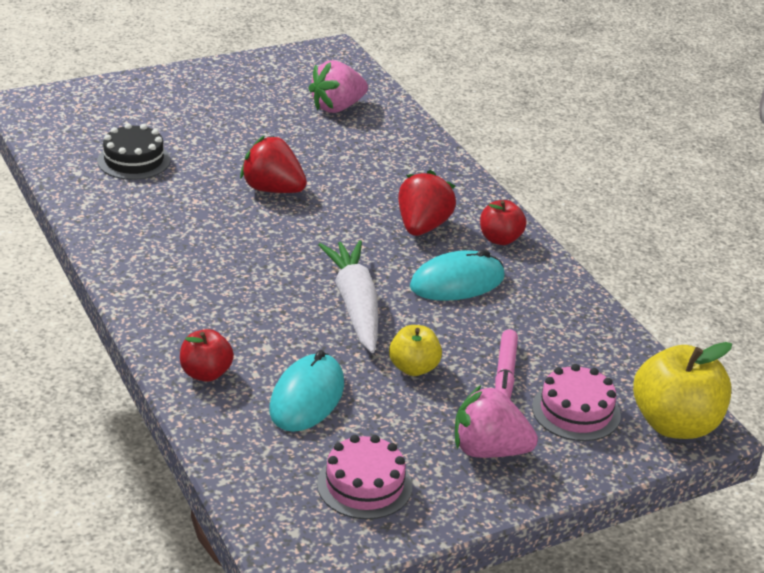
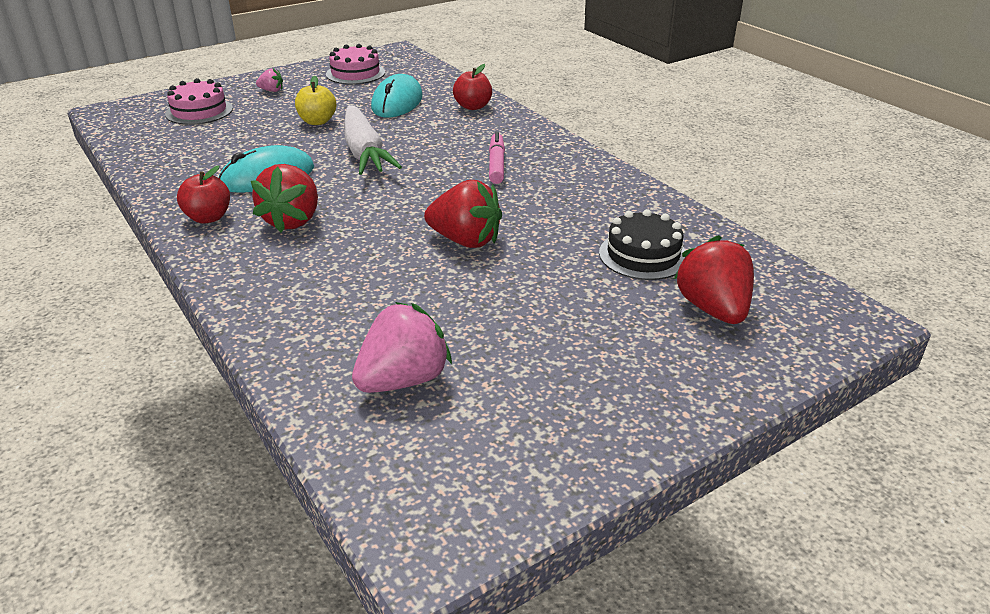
camera: 175 degrees right, 0 degrees up
pink strawberry [455,385,538,458] -> pink strawberry [256,68,283,92], size x0.48
pink marker [495,329,518,399] -> pink marker moved to [489,131,505,184]
yellow apple [633,342,732,439] -> none
none -> red strawberry [674,235,754,324]

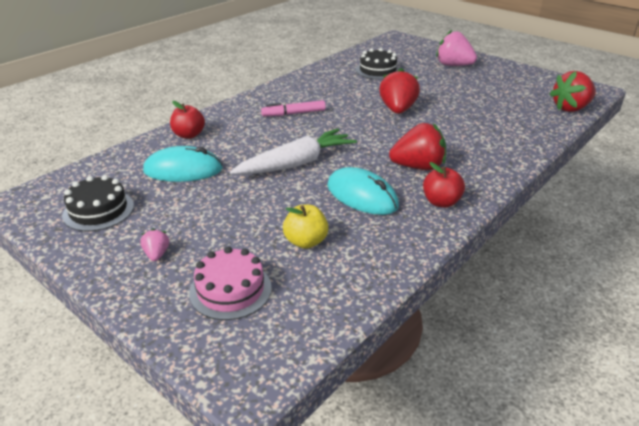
camera: 105 degrees left, 0 degrees up
yellow apple [295,76,336,125] -> yellow apple moved to [283,205,329,249]
pink cake [326,44,385,84] -> black cake [62,175,134,231]
pink strawberry [352,302,452,393] -> pink strawberry moved to [436,30,477,66]
red strawberry [674,235,754,324] -> red strawberry moved to [549,71,596,112]

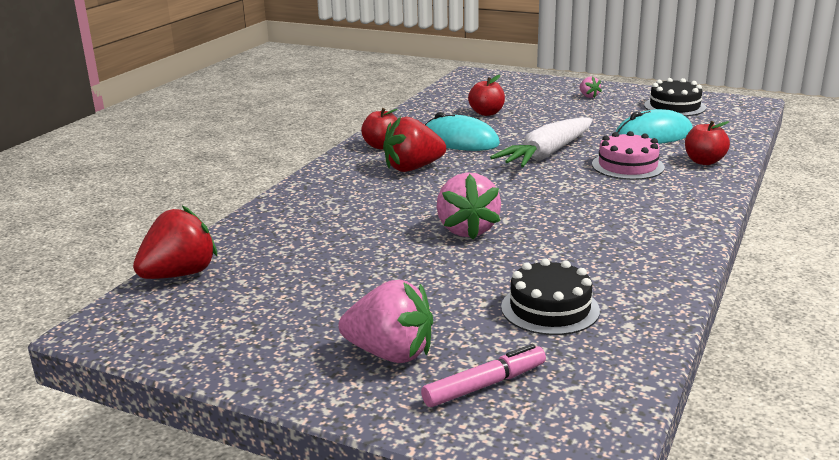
camera: 165 degrees right, 10 degrees down
pink cake [189,247,272,320] -> pink cake moved to [592,131,665,180]
pink marker [261,100,326,117] -> pink marker moved to [421,344,546,407]
yellow apple [283,205,329,249] -> red apple [468,75,505,116]
red strawberry [379,68,420,114] -> pink strawberry [436,172,501,239]

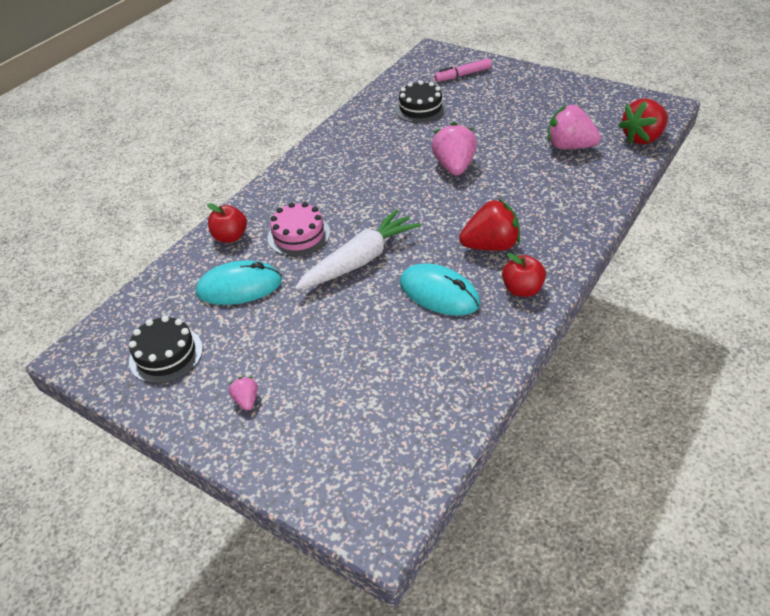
camera: 170 degrees left, 20 degrees up
pink strawberry [338,280,433,363] -> pink strawberry moved to [548,105,601,149]
red apple [468,75,505,116] -> none

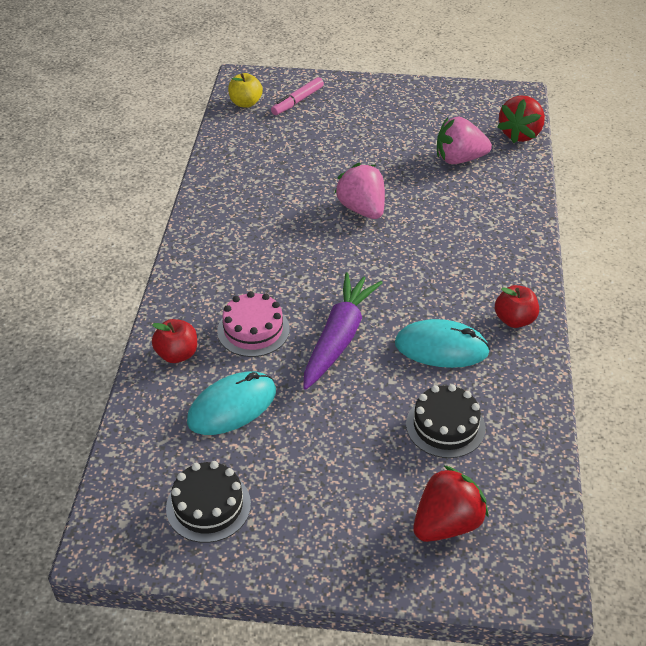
camera: 30 degrees left, 0 degrees up
pink strawberry [229,377,258,410] -> none
white carrot [295,209,421,290] -> purple carrot [303,272,383,390]
black cake [395,81,447,123] -> black cake moved to [406,384,485,458]
red strawberry [459,199,520,251] -> red strawberry moved to [413,465,489,542]
none -> yellow apple [228,73,263,108]

